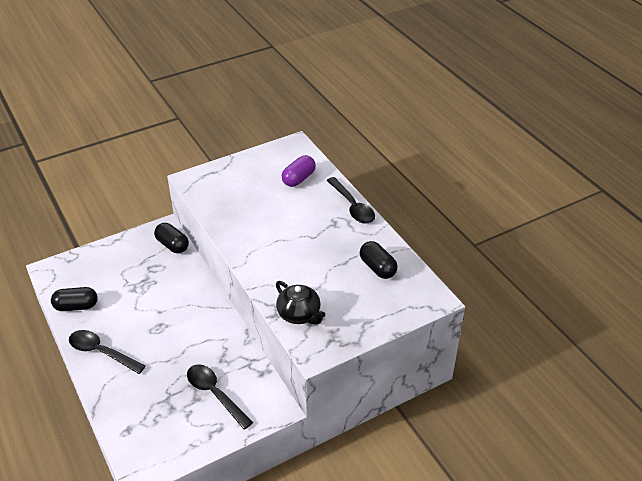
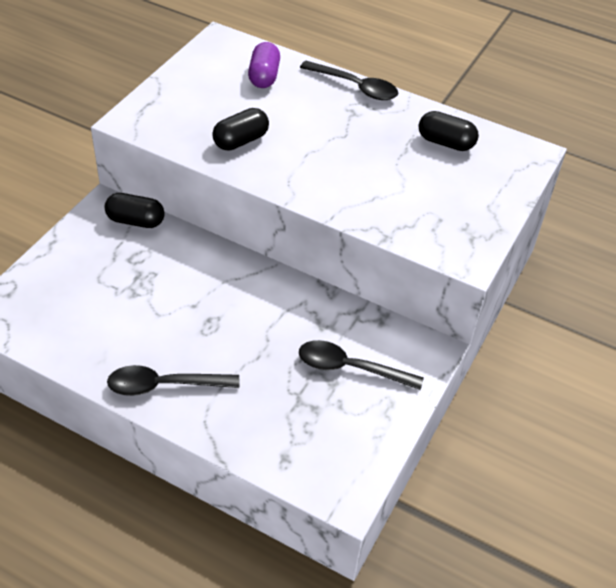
camera: 35 degrees left, 5 degrees up
black capsule [51,287,98,311] -> black capsule moved to [212,108,269,151]
black teapot [276,281,325,325] -> none

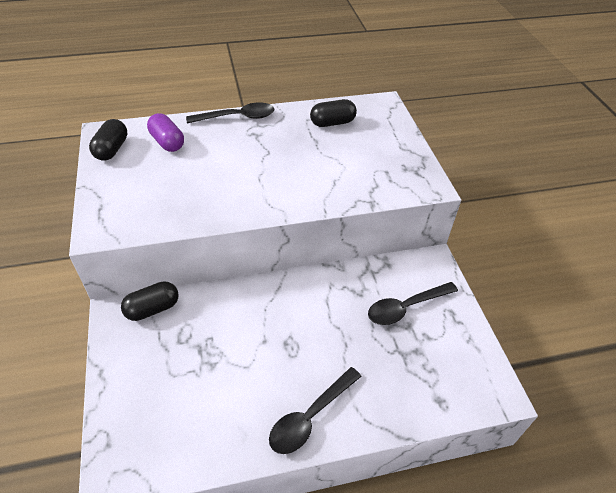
camera: 40 degrees left, 0 degrees up
black capsule [212,108,269,151] -> black capsule moved to [89,119,127,161]

